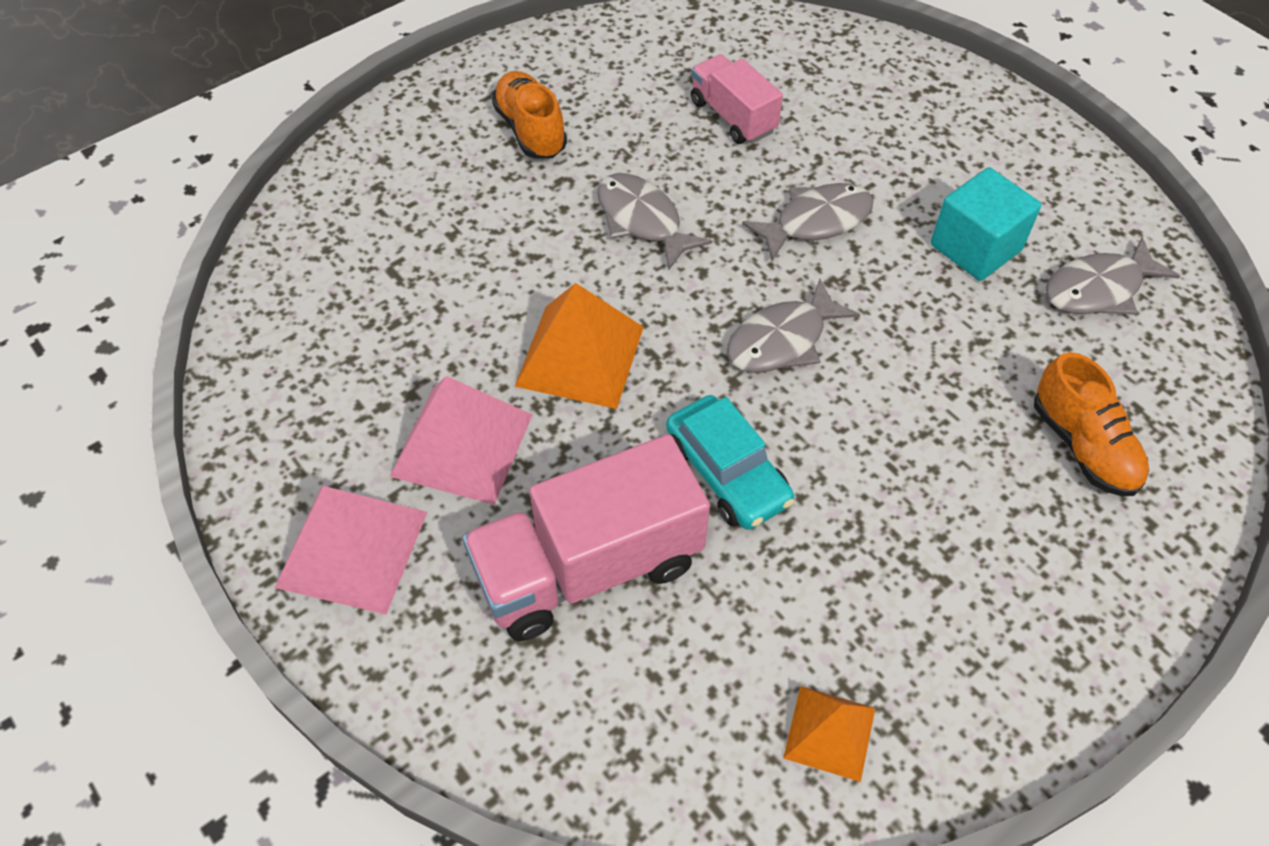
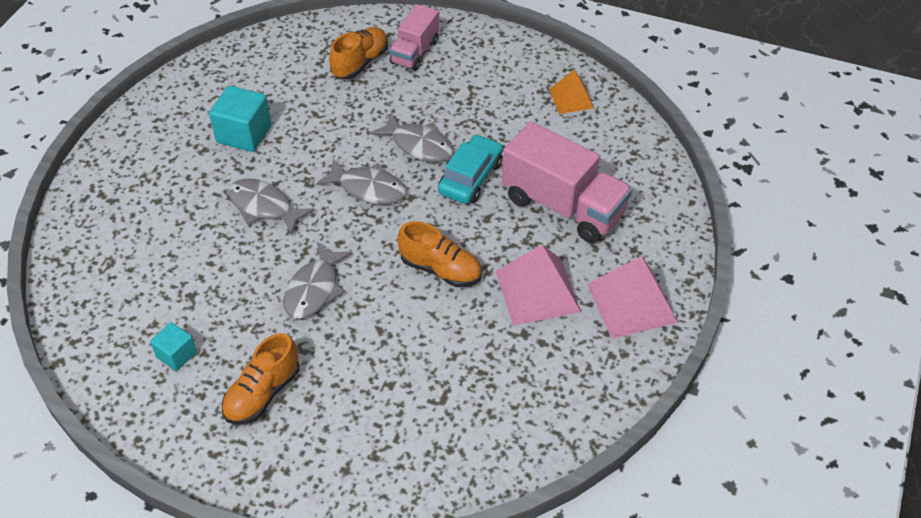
camera: 120 degrees left, 5 degrees down
orange pyramid [514,283,644,409] -> orange shoe [397,221,482,287]
pink truck [691,54,783,144] -> pink truck moved to [389,4,439,71]
grey fish [1046,237,1180,315] -> grey fish moved to [370,112,453,162]
none -> turquoise cube [150,322,197,371]

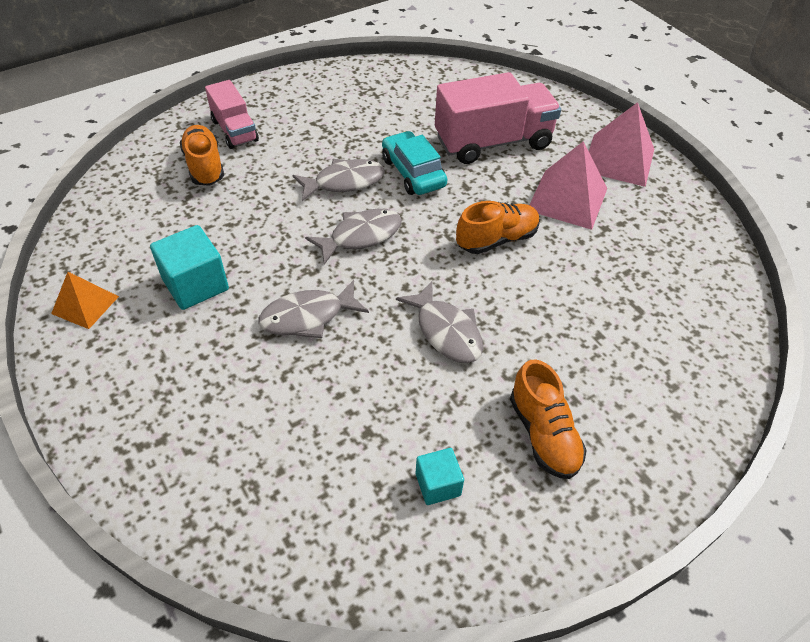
camera: 55 degrees left, 0 degrees up
orange pyramid [549,69,594,114] -> orange pyramid moved to [51,272,119,329]

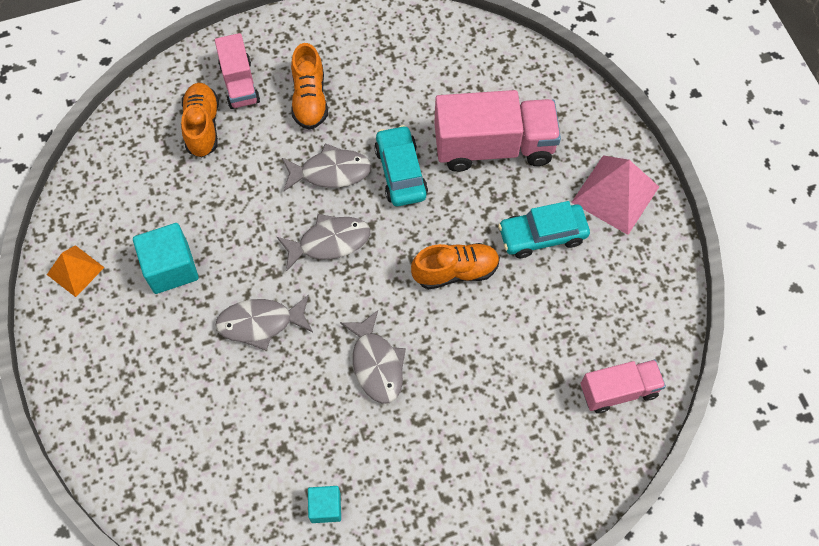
camera: 15 degrees right, 15 degrees up
orange shoe [510,359,587,479] -> orange shoe moved to [291,43,328,130]
pink pyramid [529,142,607,230] -> turquoise car [498,201,590,258]
none -> pink truck [581,360,666,413]

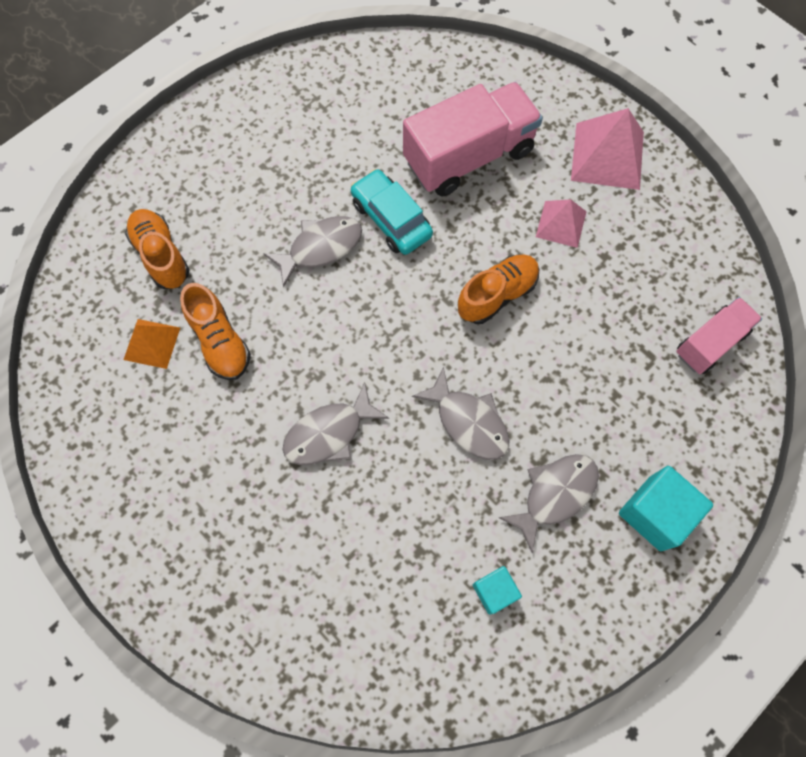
camera: 25 degrees left, 5 degrees up
orange pyramid [47,245,105,297] -> orange pyramid moved to [123,319,180,369]
turquoise cube [133,223,199,294] -> turquoise cube moved to [619,466,713,551]
pink truck [215,33,260,109] -> none
grey fish [277,214,370,271] -> grey fish moved to [499,454,599,553]
orange shoe [291,43,328,130] -> orange shoe moved to [180,283,251,380]
turquoise car [498,201,590,258] -> pink pyramid [536,199,587,248]

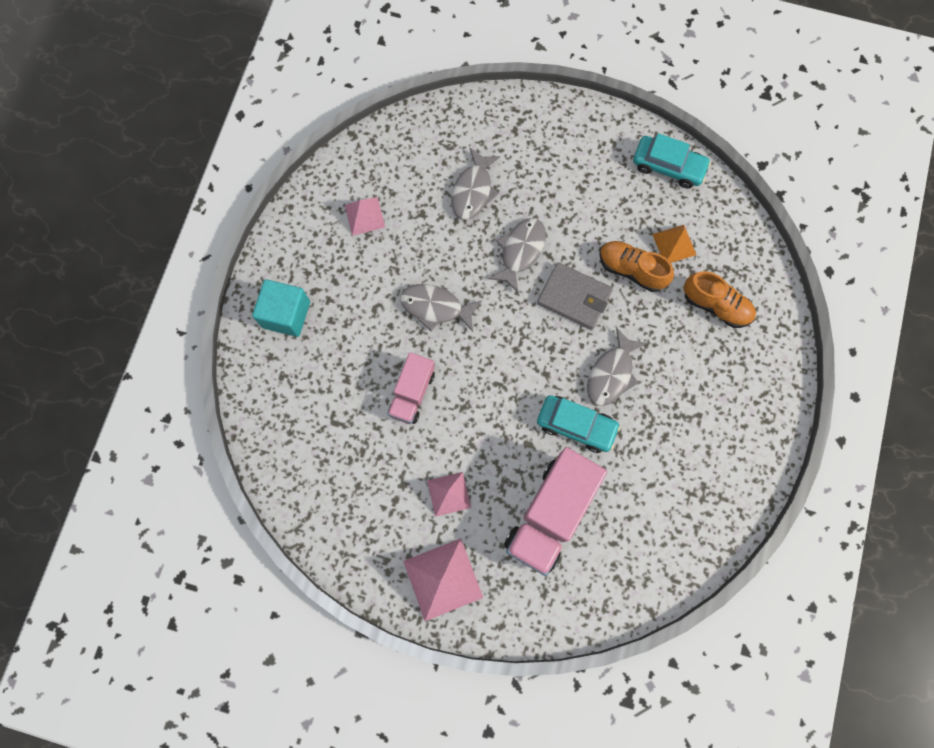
camera: 150 degrees right, 5 degrees up
orange shoe [458,254,539,324] -> none
turquoise cube [473,566,522,615] -> pink pyramid [345,197,385,236]
grey fish [499,454,599,553] -> grey fish moved to [451,148,500,220]
pink truck [676,297,762,374] -> pink truck moved to [387,352,435,424]
none -> grey wallet [537,262,613,330]
none -> turquoise car [633,133,711,189]

